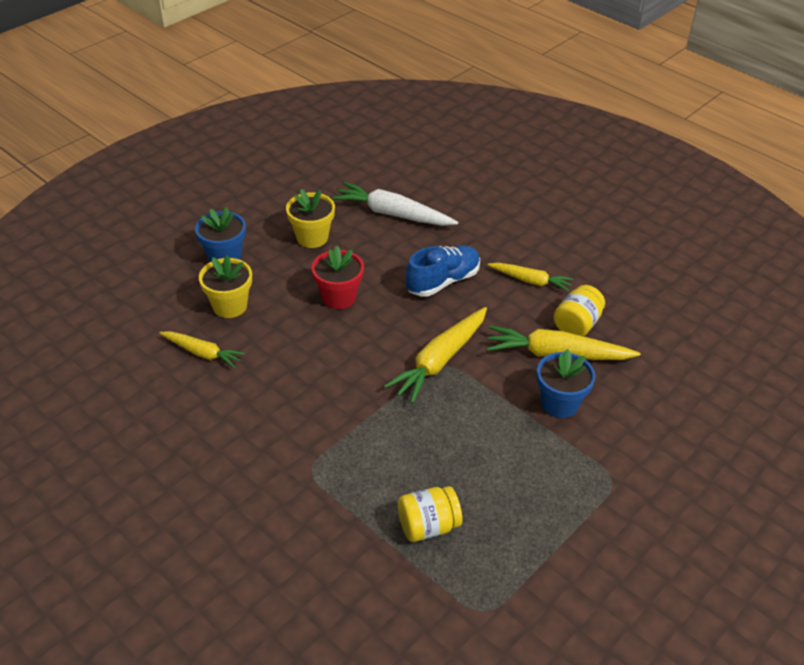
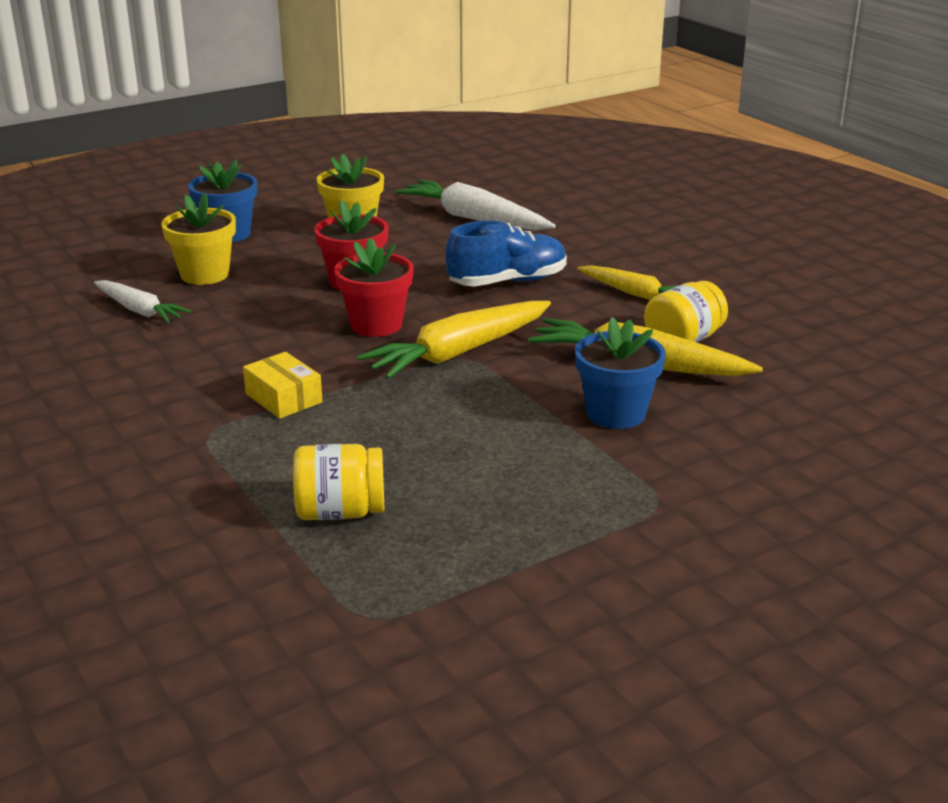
camera: 15 degrees right, 15 degrees down
yellow carrot [159,331,245,368] -> white carrot [94,280,191,323]
none -> yellow box [243,352,323,419]
none -> red flower pot [334,238,414,337]

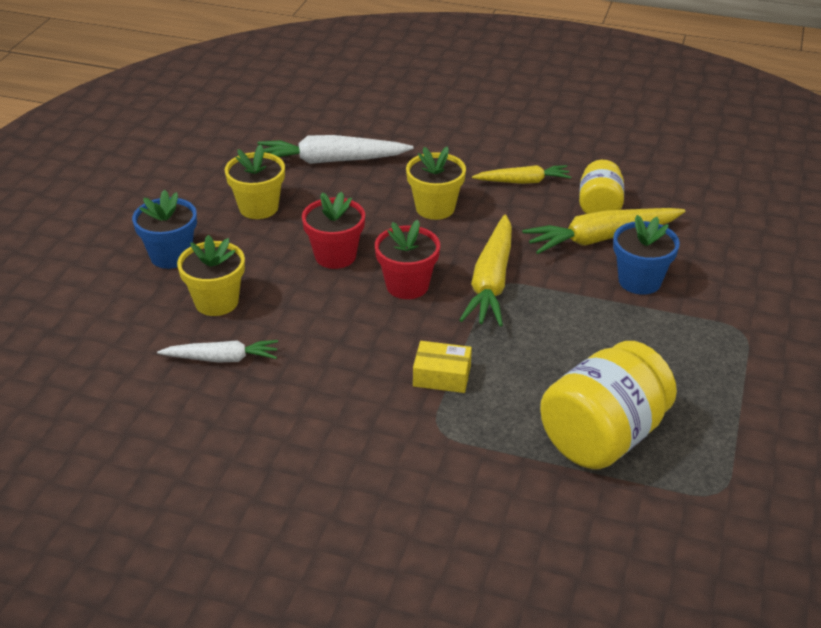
camera: 40 degrees left, 10 degrees up
yellow jar [293,444,384,520] -> yellow jar [540,341,677,469], size x1.72
blue shoe [445,221,567,286] -> yellow flower pot [406,146,466,220]

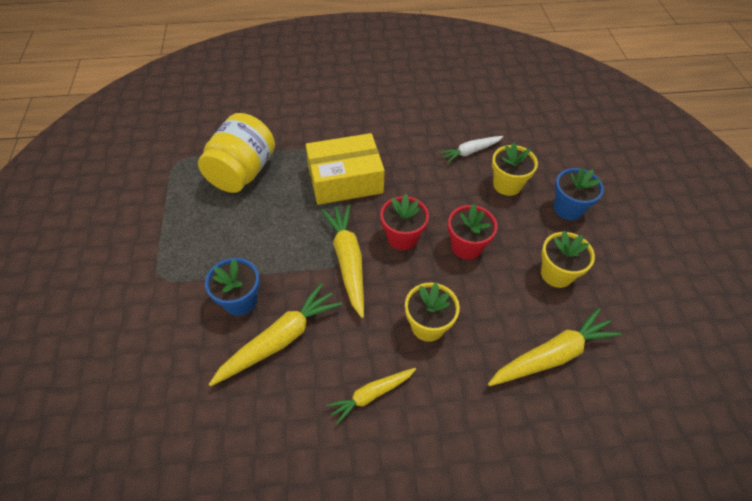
camera: 155 degrees right, 15 degrees up
white carrot [258,135,413,164] -> yellow carrot [488,308,621,386]
yellow box [413,341,472,393] -> yellow box [306,133,385,205], size x2.09
yellow jar [579,160,624,214] -> none

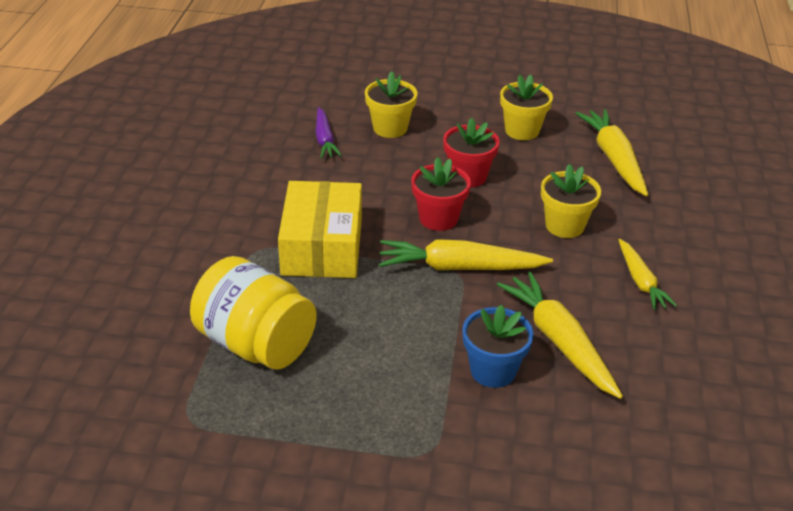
camera: 75 degrees left, 15 degrees down
white carrot [439,136,503,163] -> purple carrot [316,107,342,159]
blue flower pot [554,168,604,220] -> none

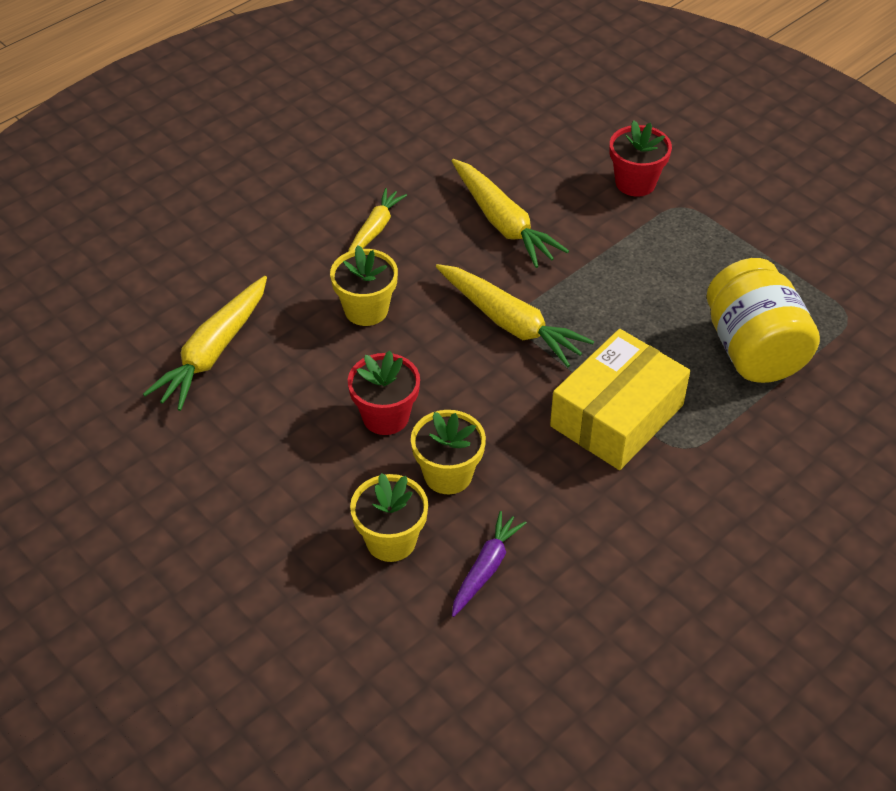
camera: 140 degrees left, 10 degrees up
red flower pot [411,157,471,231] -> red flower pot moved to [610,120,672,197]
blue flower pot [463,305,534,388] -> none
yellow carrot [497,272,623,399] -> yellow carrot turned 45 degrees counterclockwise [451,159,569,268]
yellow flower pot [500,74,553,140] -> yellow flower pot moved to [411,410,486,494]

